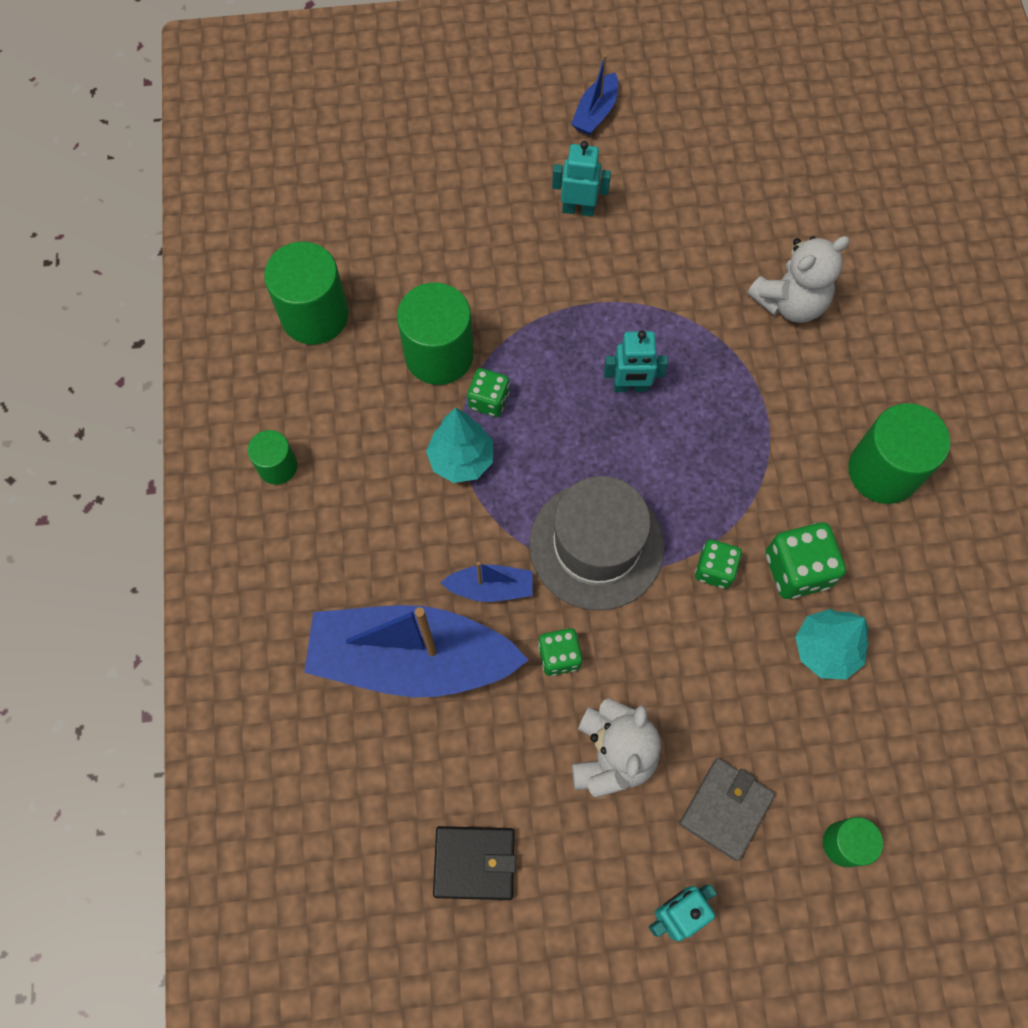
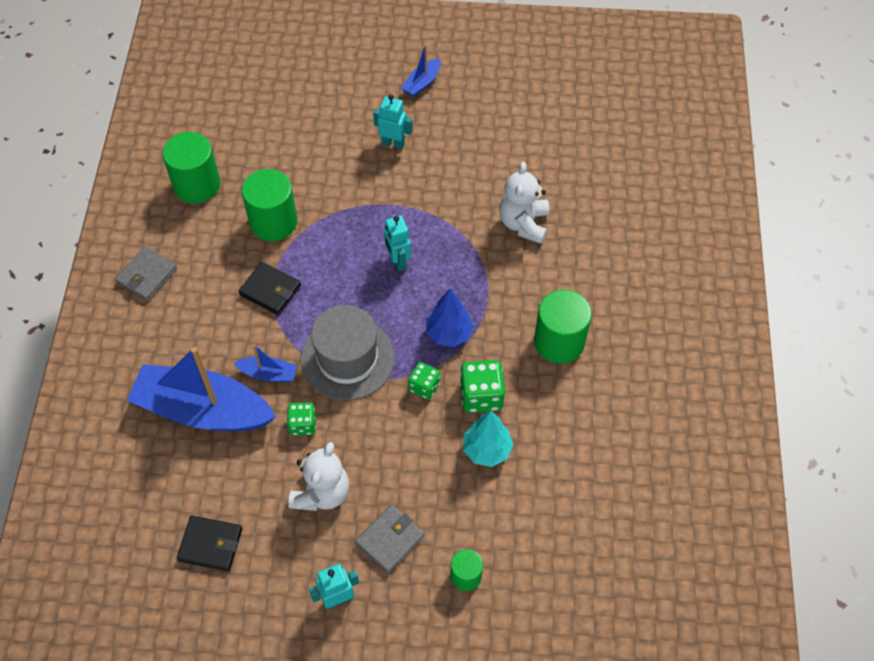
camera: 10 degrees right, 10 degrees down
green cylinder [248,430,297,485] -> grey wallet [115,247,177,301]
turquoise tree [426,408,493,483] -> black wallet [239,262,301,315]
green dice [467,368,509,417] -> none
turquoise robot [604,330,668,392] -> turquoise robot turned 60 degrees clockwise [384,215,411,272]
white teddy bear [747,236,850,323] -> white teddy bear turned 120 degrees clockwise [499,162,549,244]
none -> blue tree [426,289,473,347]

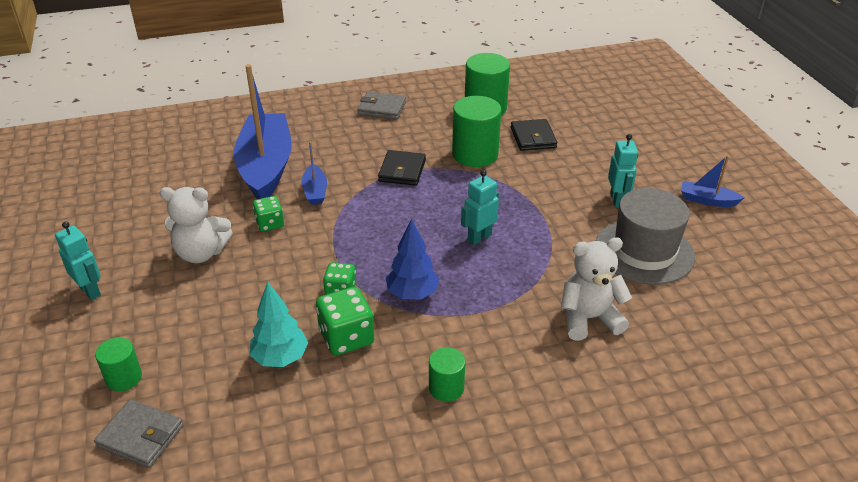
camera: 70 degrees right, 20 degrees down
black wallet [177,516,242,571] -> black wallet moved to [511,119,557,151]
grey hat [301,305,395,400] -> grey hat moved to [596,188,695,285]
grey wallet [355,504,425,574] -> grey wallet moved to [94,399,184,468]
green cylinder [534,290,592,364] -> green cylinder [429,347,466,402], size x0.55

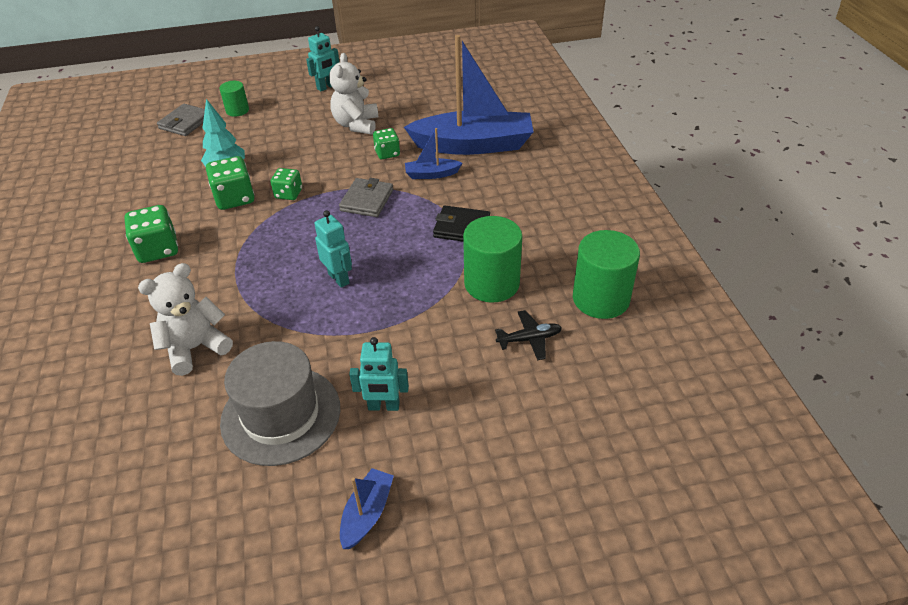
camera: 95 degrees right, 5 degrees up
grey wallet [358,91,406,120] -> grey wallet moved to [339,178,393,217]
blue tree [386,218,439,299] -> none
green cylinder [429,347,466,402] -> green dice [124,205,178,263]
black wallet [511,119,557,151] -> black plane [495,310,562,360]
white teddy bear [561,237,632,341] -> white teddy bear turned 120 degrees counterclockwise [138,263,233,376]

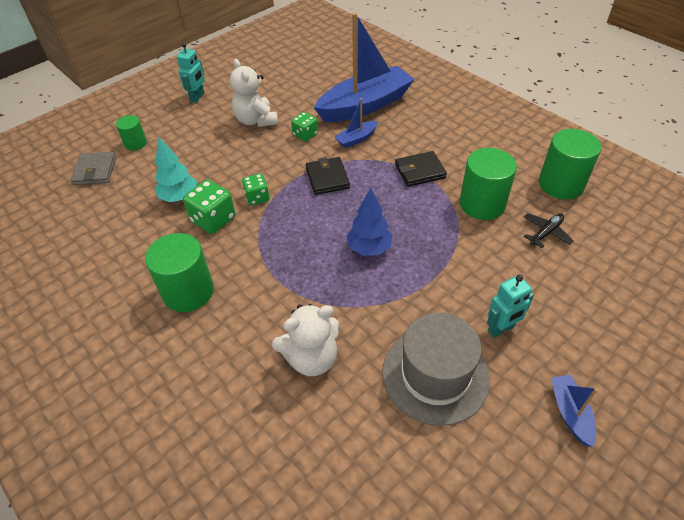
camera: 30 degrees left, 5 degrees up
green dice [124,205,178,263] -> green cylinder [145,233,214,312]
white teddy bear [138,263,233,376] -> white teddy bear turned 135 degrees counterclockwise [272,304,339,376]
turquoise robot [314,210,352,288] -> blue tree [346,188,392,256]
grey wallet [339,178,393,217] -> black wallet [306,157,350,195]

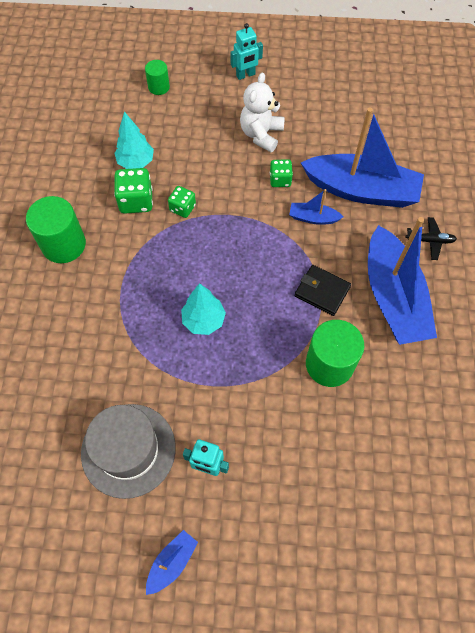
camera: 45 degrees right, 15 degrees up
grey wallet [71,152,116,185] -> none
white teddy bear [272,304,339,376] -> none
black wallet [306,157,350,195] -> none
blue tree [346,188,392,256] -> turquoise tree [181,283,226,335]
black plane [524,213,574,248] -> black plane moved to [405,217,457,260]
green cylinder [539,129,601,199] -> none
none -> blue boat [368,217,437,345]

